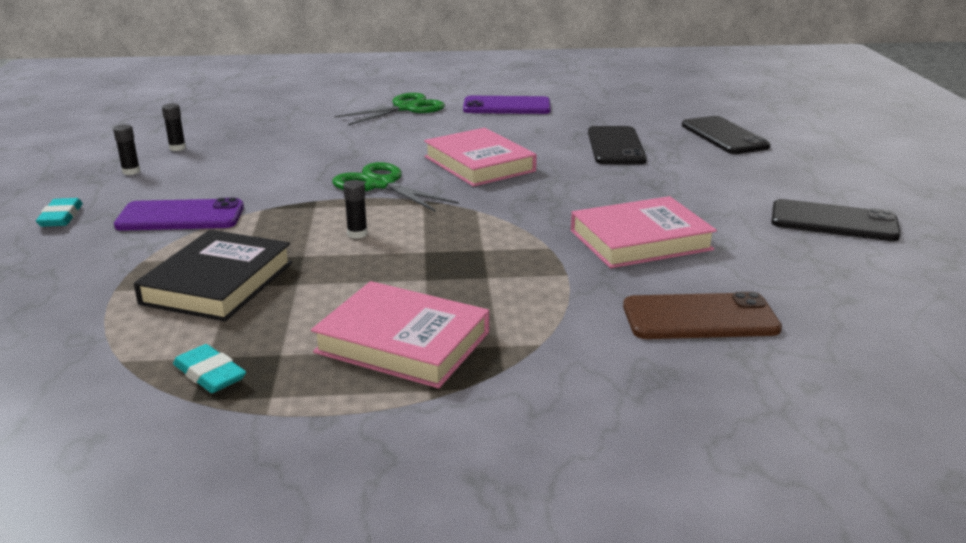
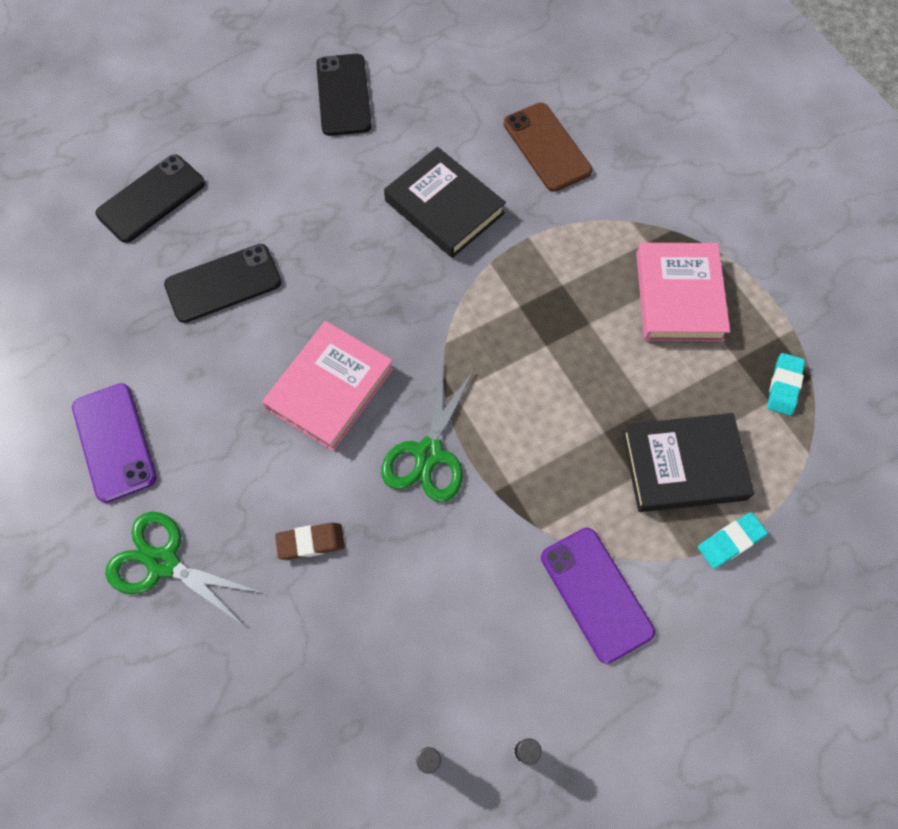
camera: 115 degrees left, 40 degrees up
turquoise eraser [36,198,83,227] -> turquoise eraser moved to [698,512,768,569]
black glue stick [343,180,368,239] -> none
pink book [571,196,717,268] -> black book [384,147,506,258]
none -> brown eraser [275,522,345,560]

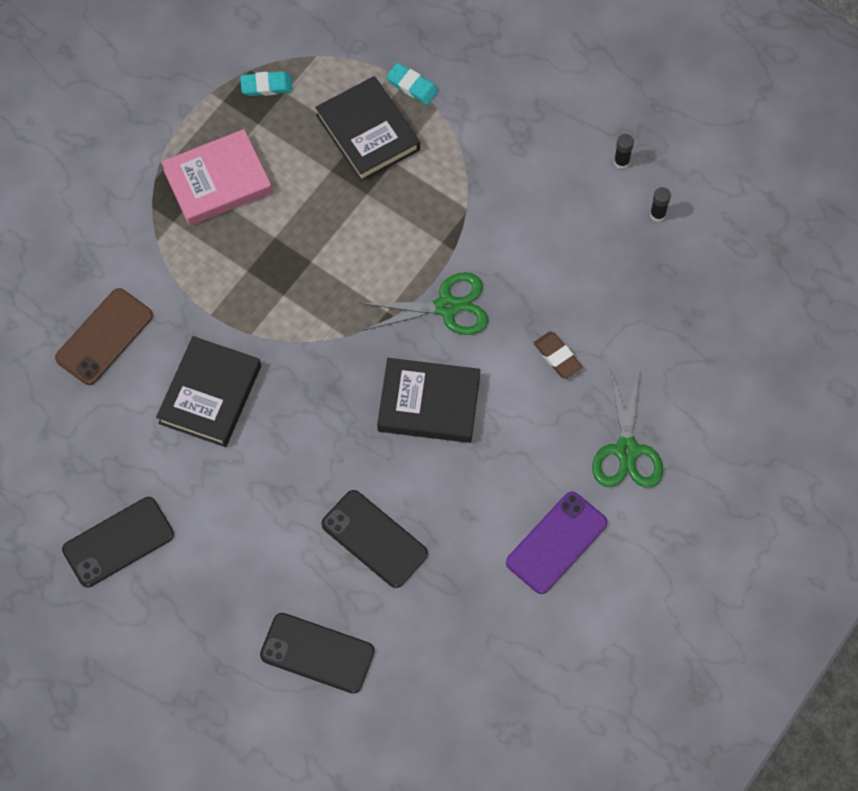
camera: 115 degrees left, 0 degrees up
pink book [262,321,394,451] -> black book [377,358,480,443]
purple phone [541,528,655,664] -> none

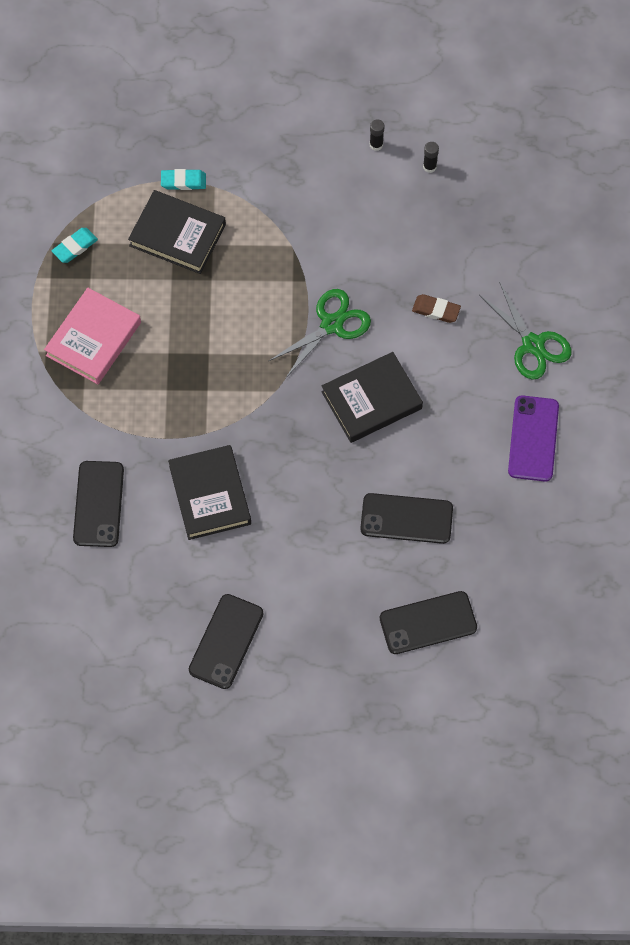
camera: 35 degrees left, 0 degrees up
brown phone [55,288,153,385] -> black phone [73,461,124,547]

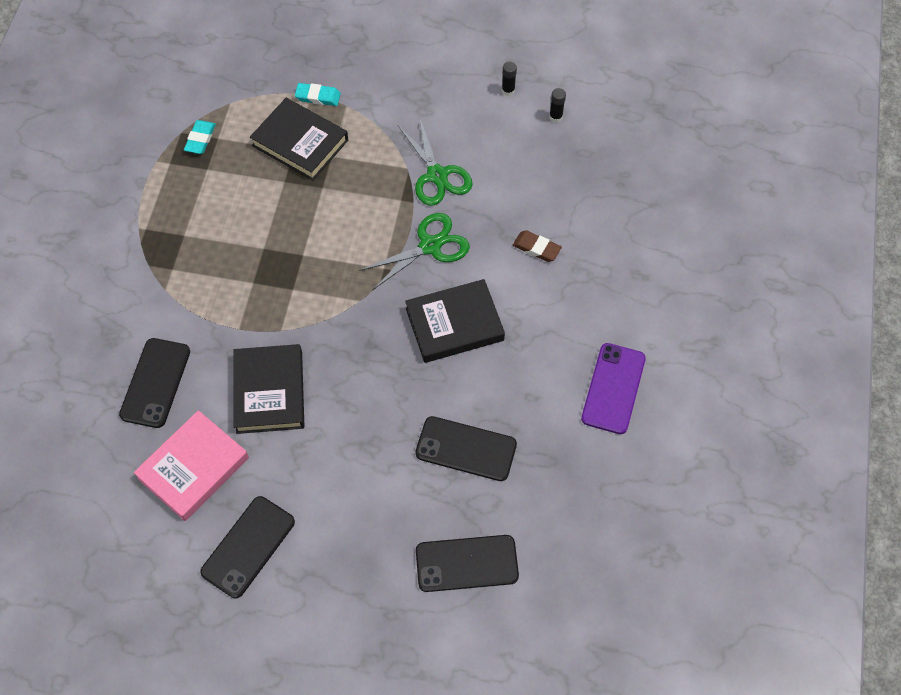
camera: 10 degrees right, 5 degrees down
pink book [44,288,141,384] -> pink book moved to [133,410,249,521]
turquoise eraser [52,228,98,263] -> turquoise eraser turned 45 degrees counterclockwise [184,120,216,154]
green scissors [479,282,572,380] -> green scissors moved to [398,116,473,206]

